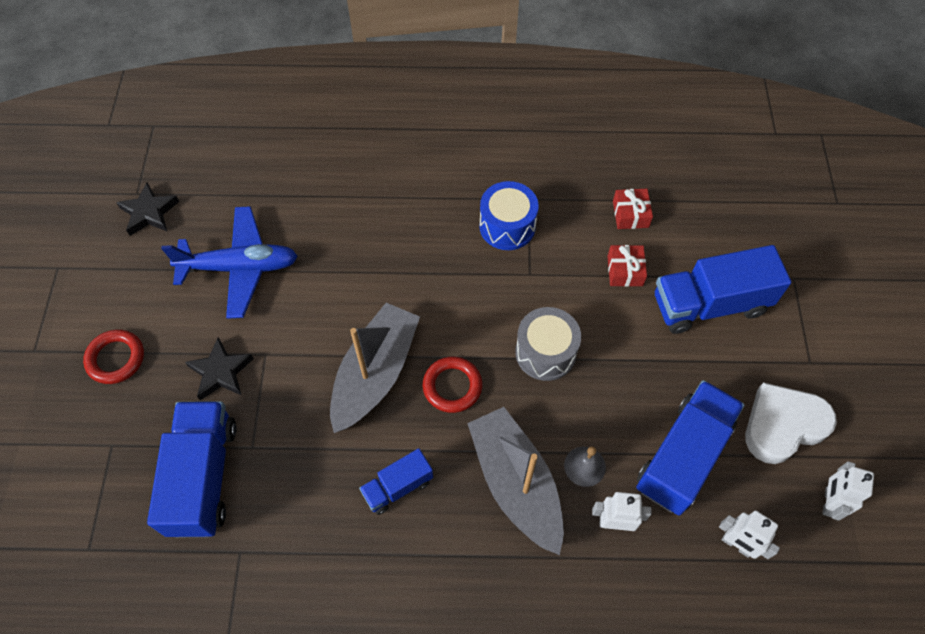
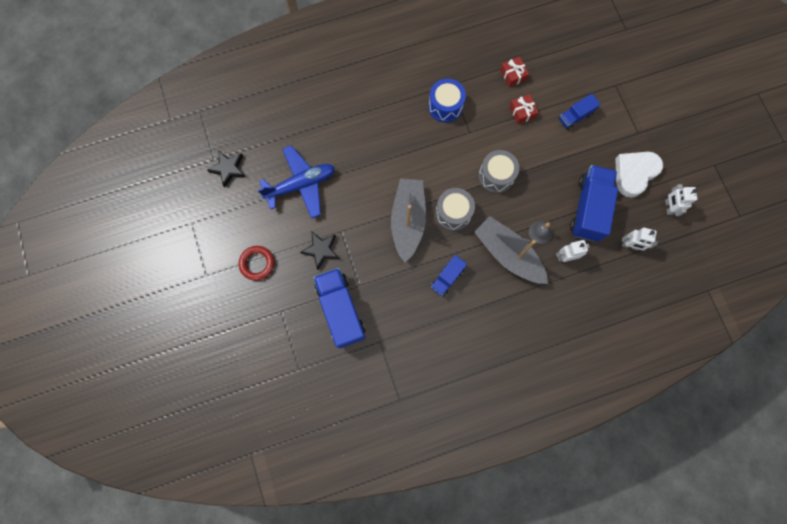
camera: 20 degrees left, 15 degrees up
red ring [423,357,482,413] -> grey drum [435,188,475,231]
blue truck [655,245,791,334] -> blue truck [558,94,600,130], size x0.54

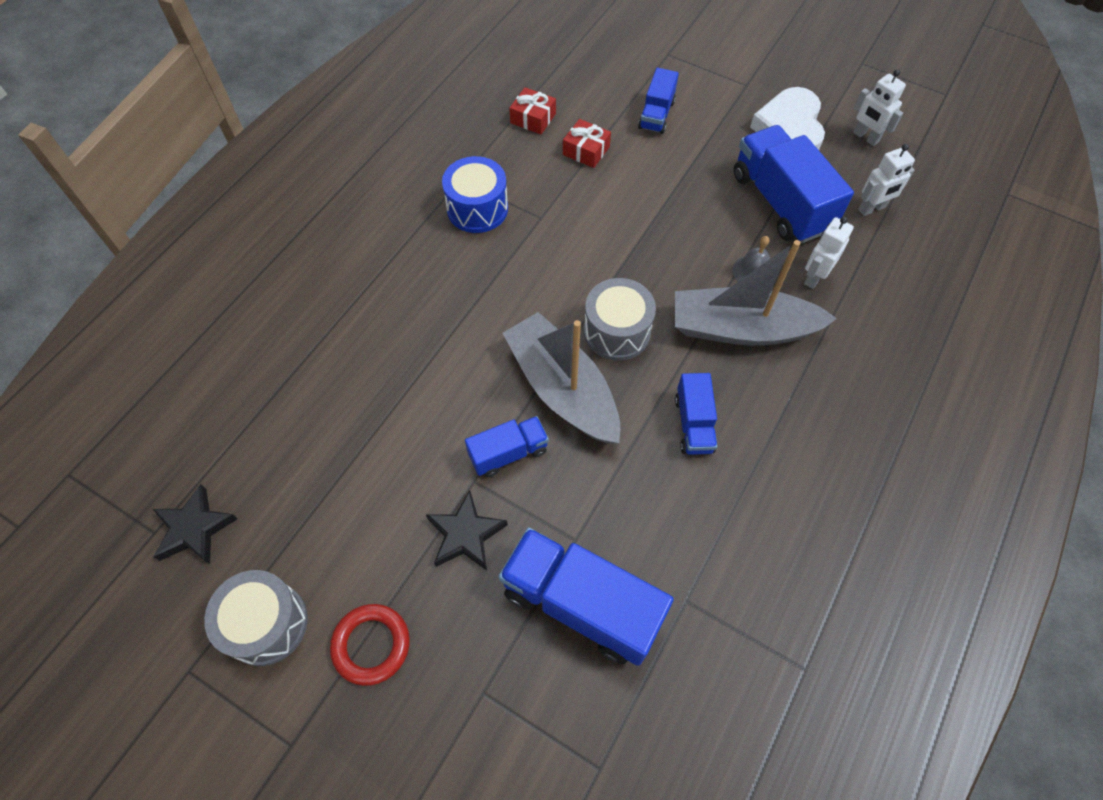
camera: 40 degrees left, 15 degrees down
blue plane [258,146,335,219] -> none
grey drum [479,150,519,193] -> grey drum moved to [204,570,308,666]
none -> blue truck [465,416,549,477]

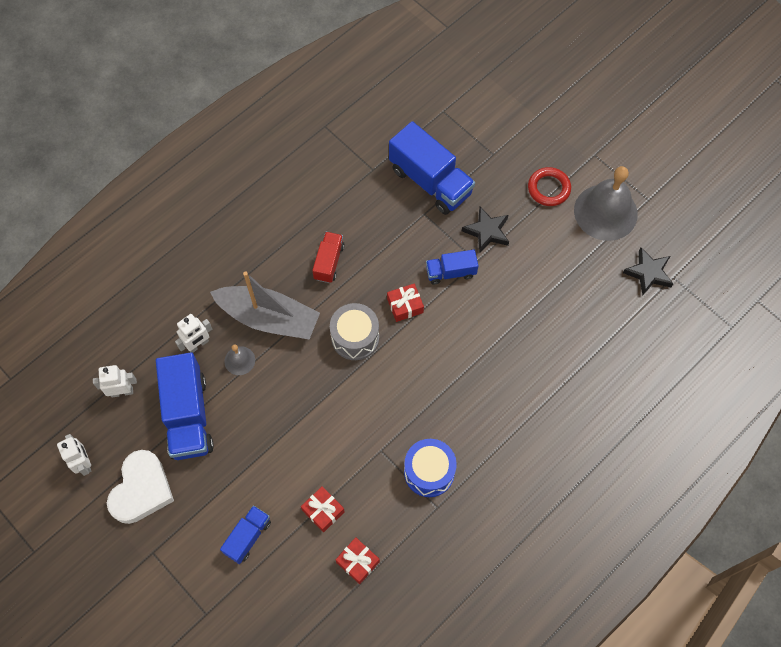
camera: 165 degrees left, 5 degrees up
grey drum [204,570,308,666] -> grey bell [574,166,638,241]
grey boat [503,312,620,443] -> red gift [387,283,424,322]
blue truck [675,373,717,455] -> red truck [312,232,345,283]

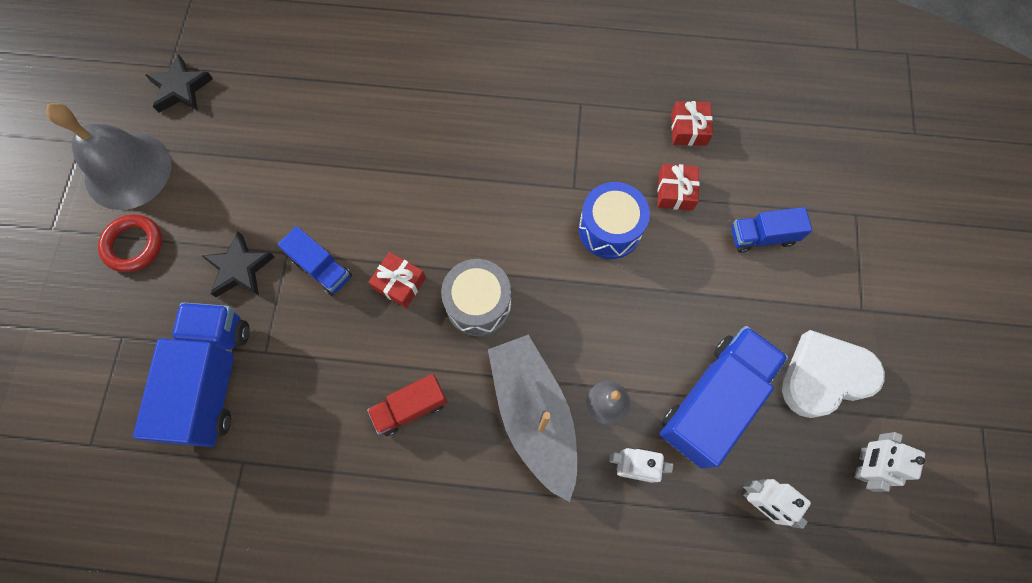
camera: 130 degrees left, 5 degrees up
blue drum [404,439,457,497] -> blue drum moved to [579,182,650,259]

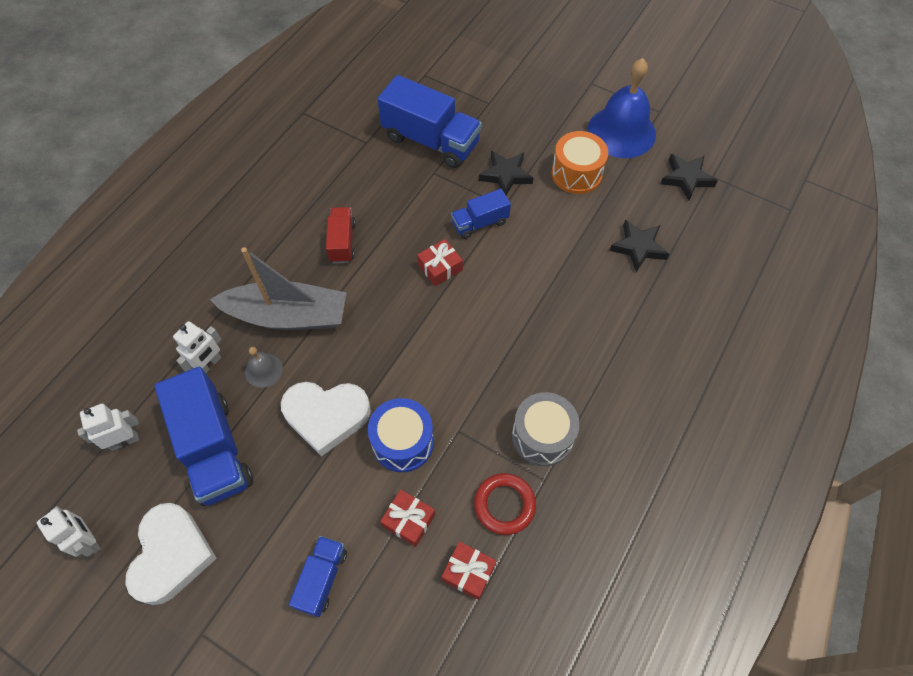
camera: 115 degrees right, 10 degrees down
grey bell [46,103,171,210] -> blue bell [588,58,656,158]
red ring [98,214,162,272] -> red ring moved to [474,473,536,535]
grey drum [441,259,511,336] -> grey drum moved to [512,392,580,466]
none -> white heart [281,382,371,456]
none -> orange drum [551,131,608,194]
none -> black star [610,220,669,272]

